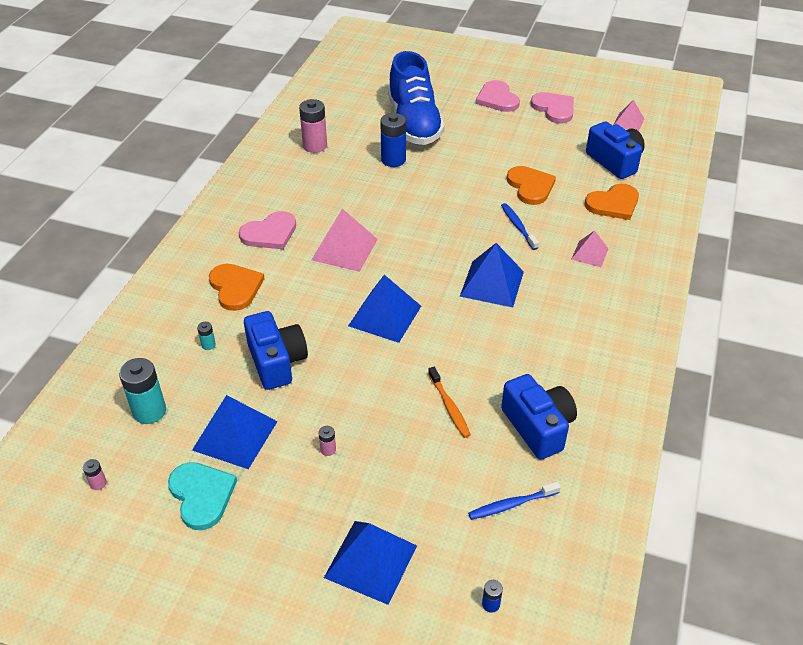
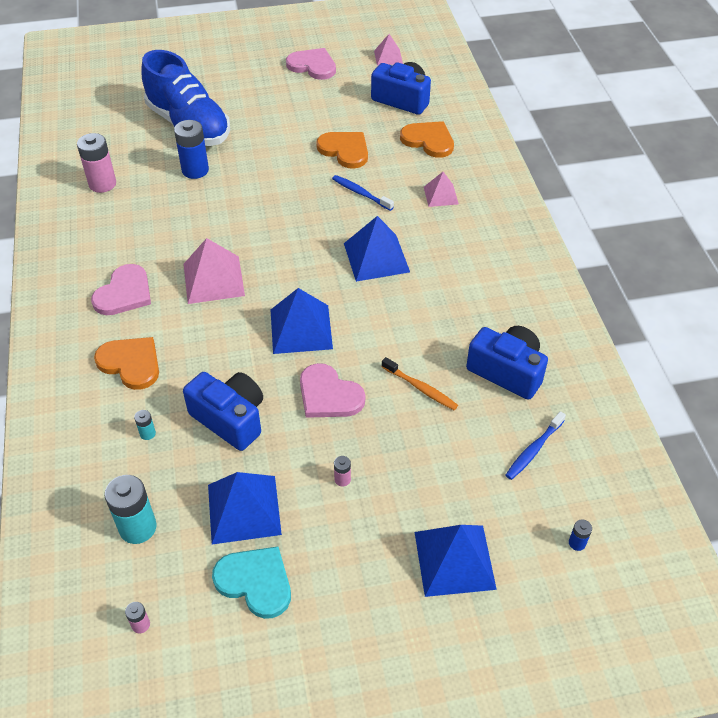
camera: 30 degrees left, 5 degrees up
pink heart [476,80,520,112] -> pink heart moved to [300,363,365,418]
orange heart [585,184,639,220] -> orange heart turned 90 degrees counterclockwise [400,121,454,158]

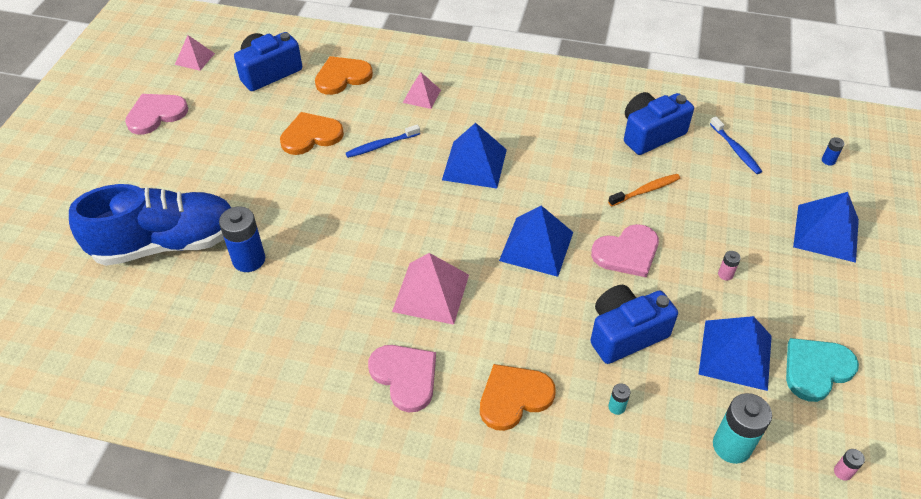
camera: 65 degrees left, 0 degrees up
pink battery [77,133,116,193] -> none

